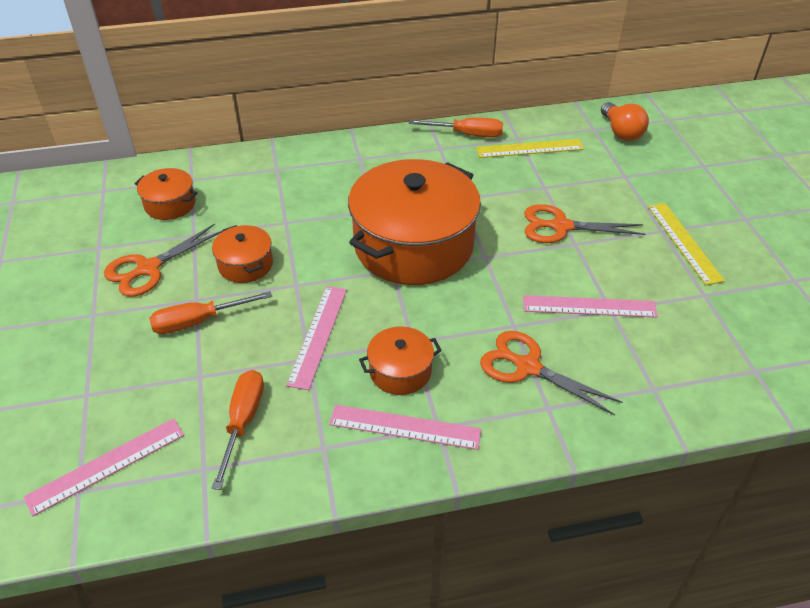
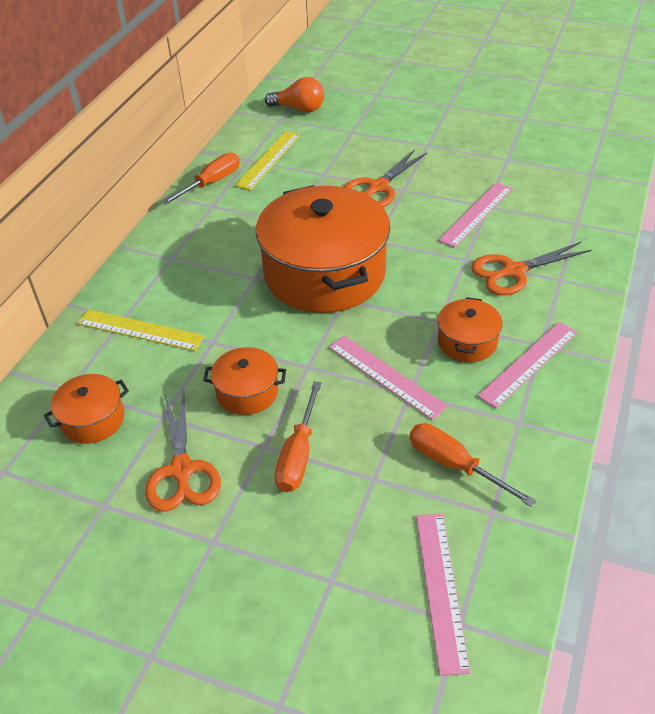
camera: 55 degrees left, 0 degrees up
yellow ruler [648,203,725,285] -> yellow ruler moved to [77,309,204,351]

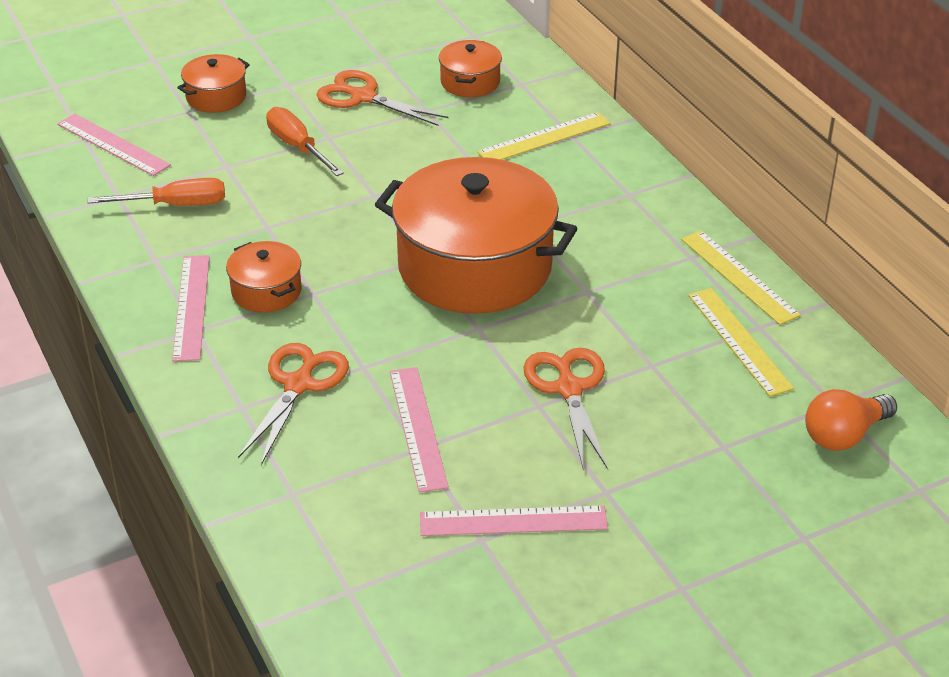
camera: 130 degrees right, 5 degrees down
orange screwdriver [161,153,240,205] -> yellow ruler [681,230,801,325]
orange pot [203,347,286,415] -> orange pot moved to [177,54,250,113]
pink ruler [329,335,448,420] -> pink ruler moved to [420,505,608,536]

